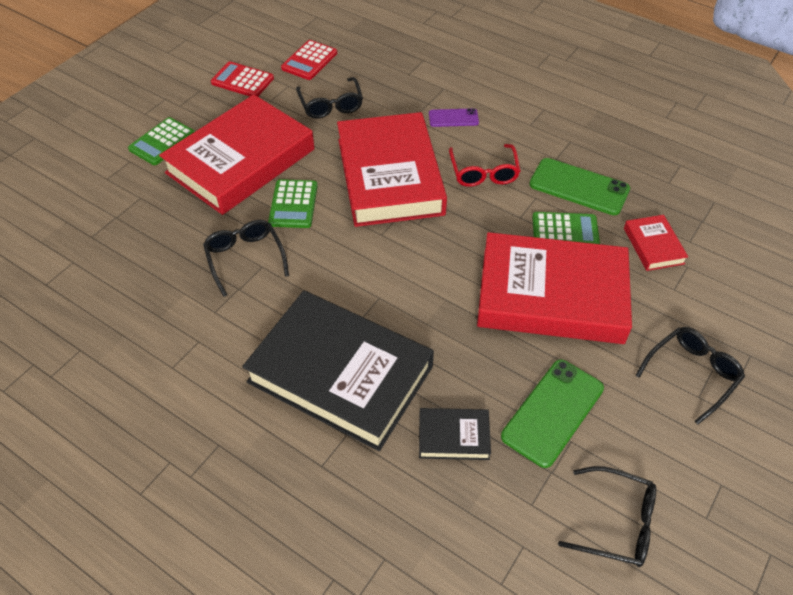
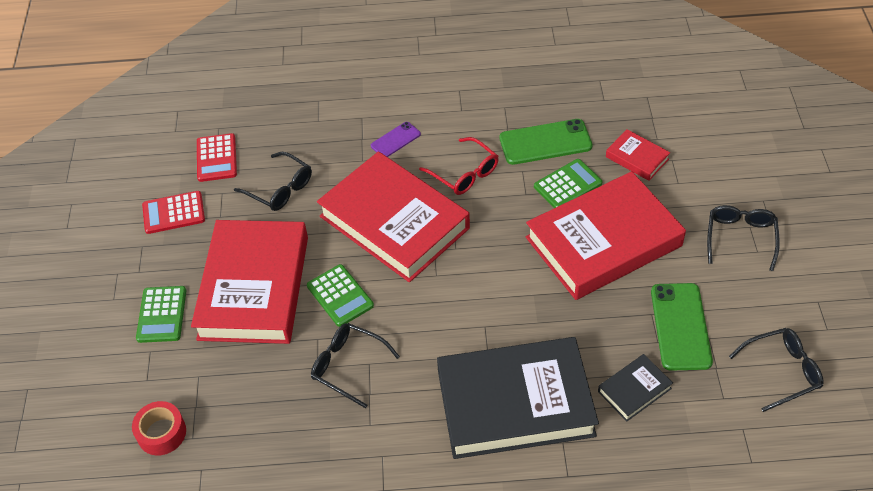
camera: 35 degrees left, 0 degrees up
none -> red tape [132,401,186,456]

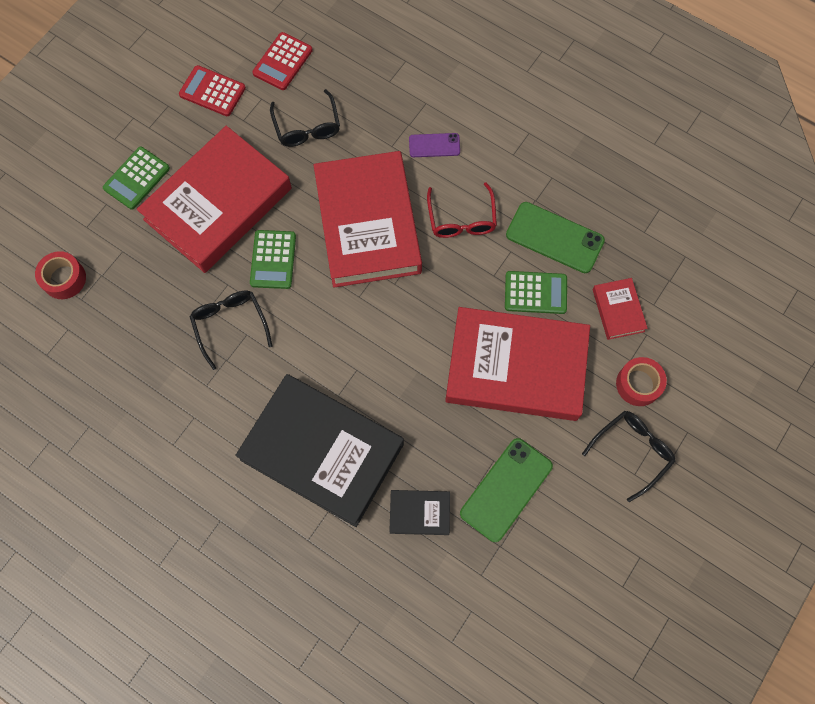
camera: 35 degrees right, 20 degrees up
black glasses [729,328,824,412] -> none
none -> red tape [616,357,667,406]

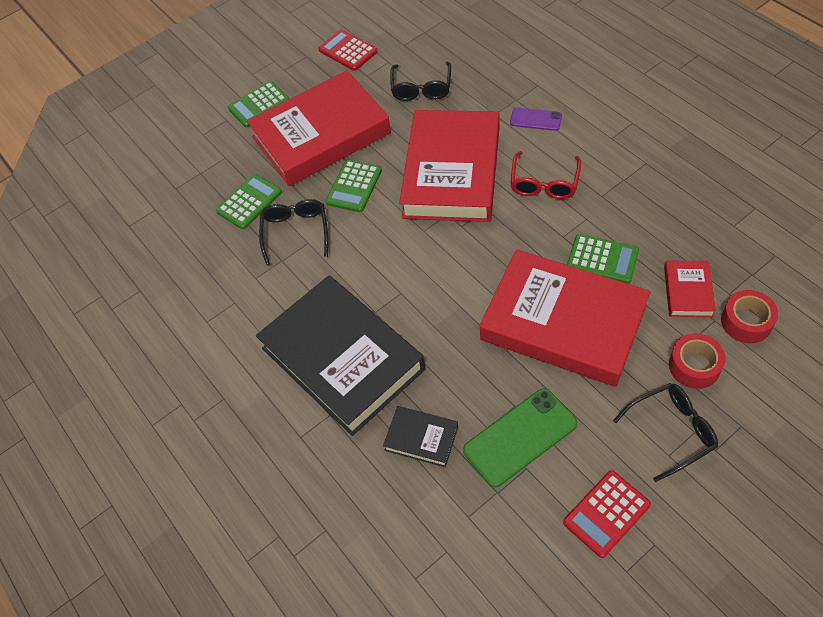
camera: 25 degrees right, 15 degrees down
red tape [35,251,86,299] -> red tape moved to [721,290,778,343]
red calculator [252,32,313,90] -> red calculator moved to [563,470,651,558]
green phone [506,202,605,273] -> none
none -> green calculator [216,174,282,229]

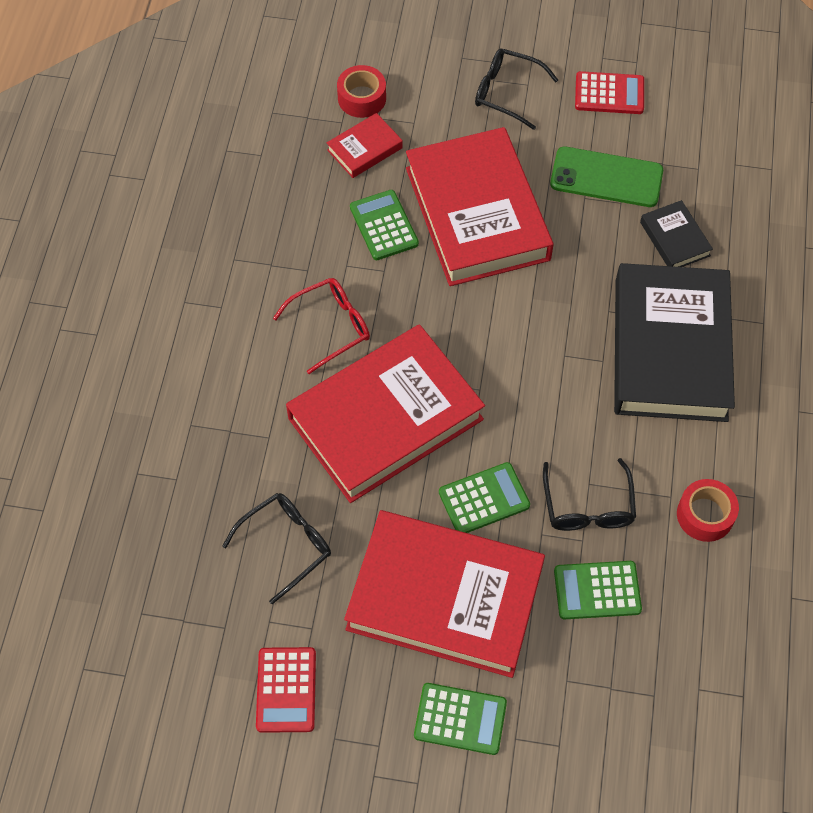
camera: 140 degrees left, 5 degrees up
black glasses [259,199,328,266] -> black glasses turned 45 degrees counterclockwise [543,458,636,531]
purple phone [510,107,562,131] -> none
red tape [669,334,726,389] -> red tape moved to [677,479,739,542]

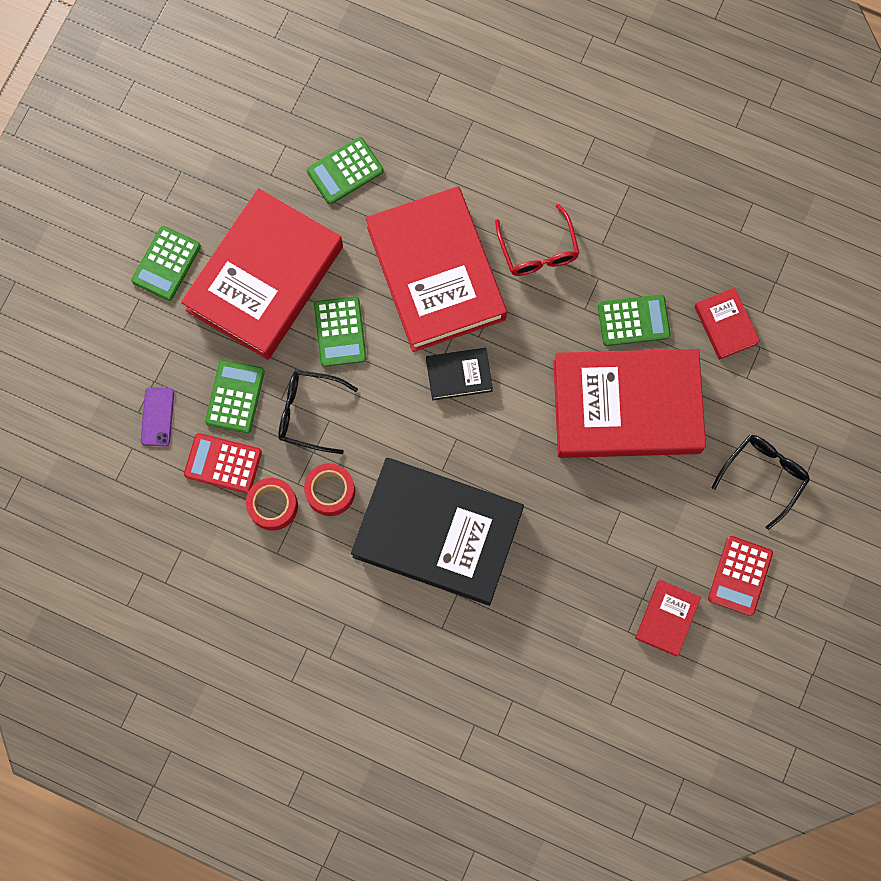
camera: 105 degrees right, 15 degrees up
black glasses [222,493,331,604] -> green calculator [307,137,384,204]
red calculator [256,647,316,733] -> red calculator moved to [184,433,262,494]
red tape [337,65,386,118] -> red tape moved to [304,463,355,516]
green phone [550,147,663,207] -> none
black book [640,200,713,267] -> black book moved to [426,348,493,400]
none -> purple phone [141,387,174,446]
none -> red book [635,580,701,656]

